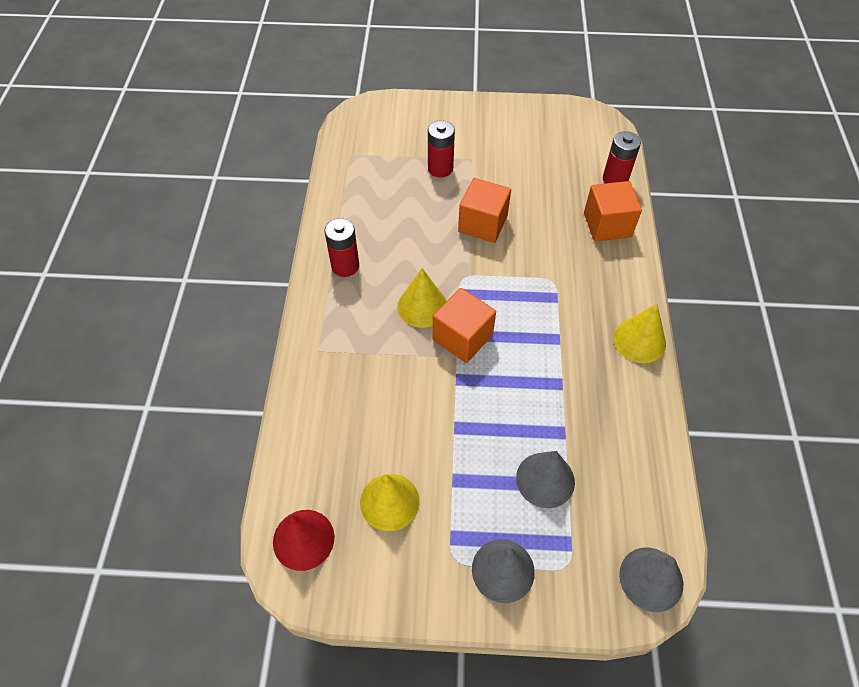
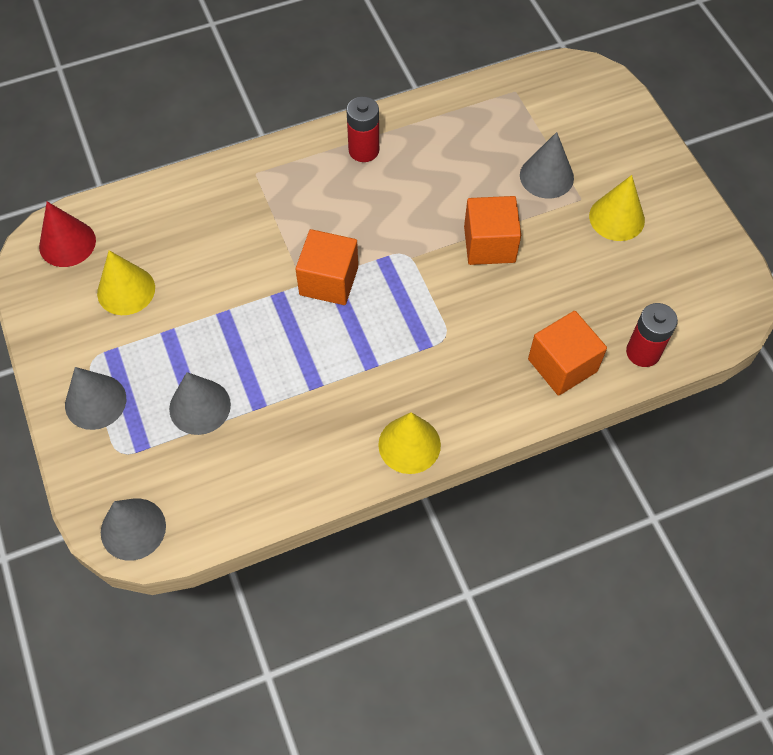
camera: 65 degrees right, 5 degrees up
yellow cone [397,268,447,328] -> yellow cone moved to [589,175,645,241]
red battery [428,120,455,178] -> grey cone [520,132,574,199]

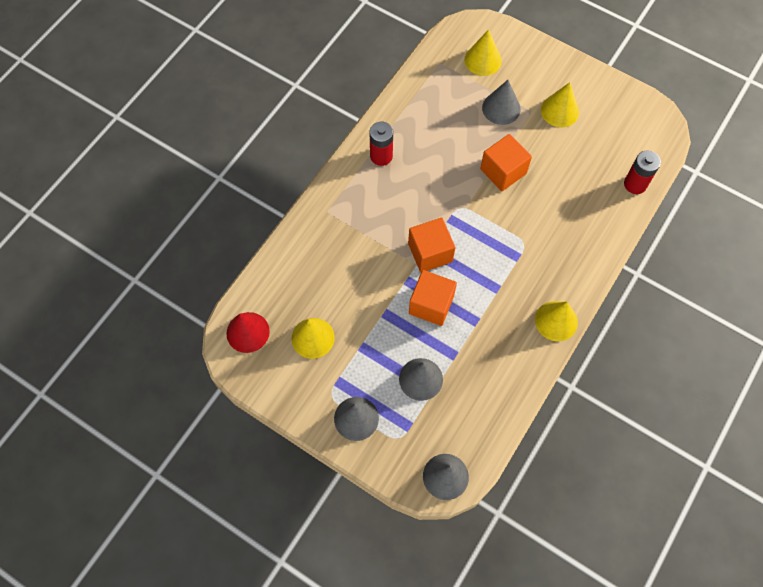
camera: 35 degrees left, 5 degrees up
orange cube [528,311,607,396] -> orange cube moved to [409,270,457,326]
none -> yellow cone [464,30,502,76]

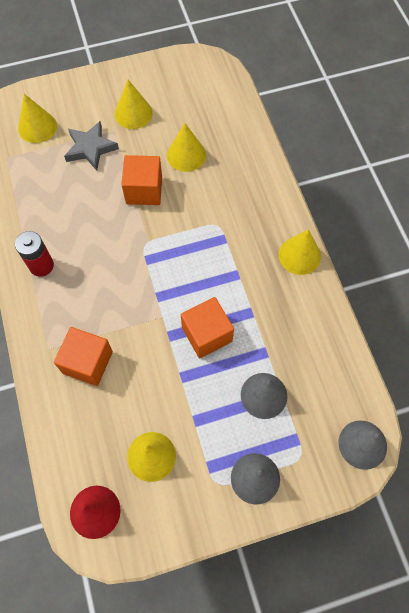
camera: 50 degrees left, 0 degrees up
orange cube [408,218,456,272] -> orange cube moved to [54,327,113,386]
grey cone [482,80,521,125] -> grey star [64,121,119,171]
red battery [624,150,661,194] -> none
none -> yellow cone [167,123,206,172]

